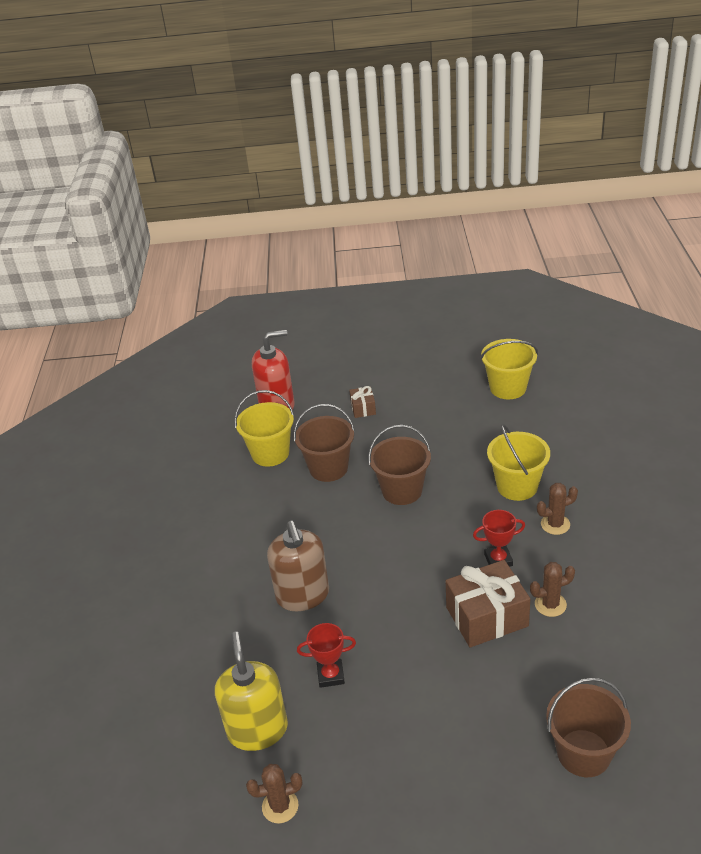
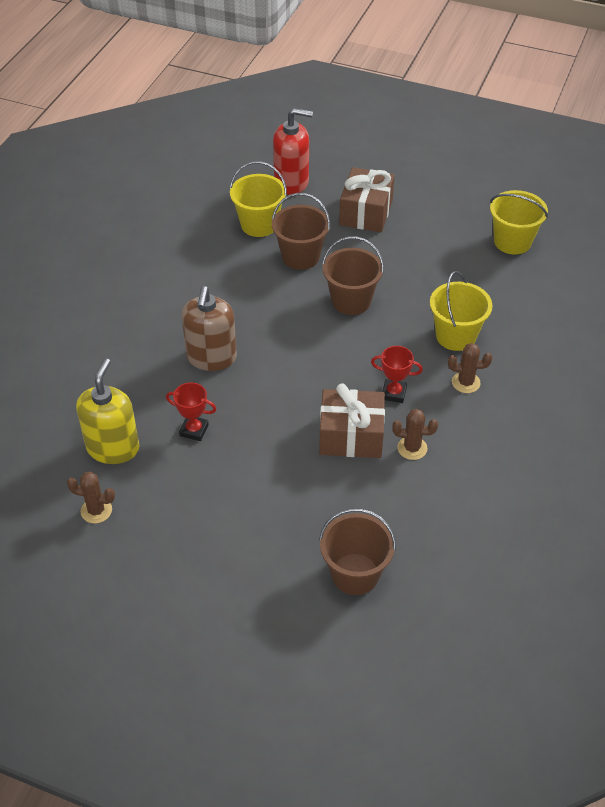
camera: 20 degrees right, 10 degrees up
brown gift [349,386,376,418] -> brown gift [339,167,395,232], size x2.00

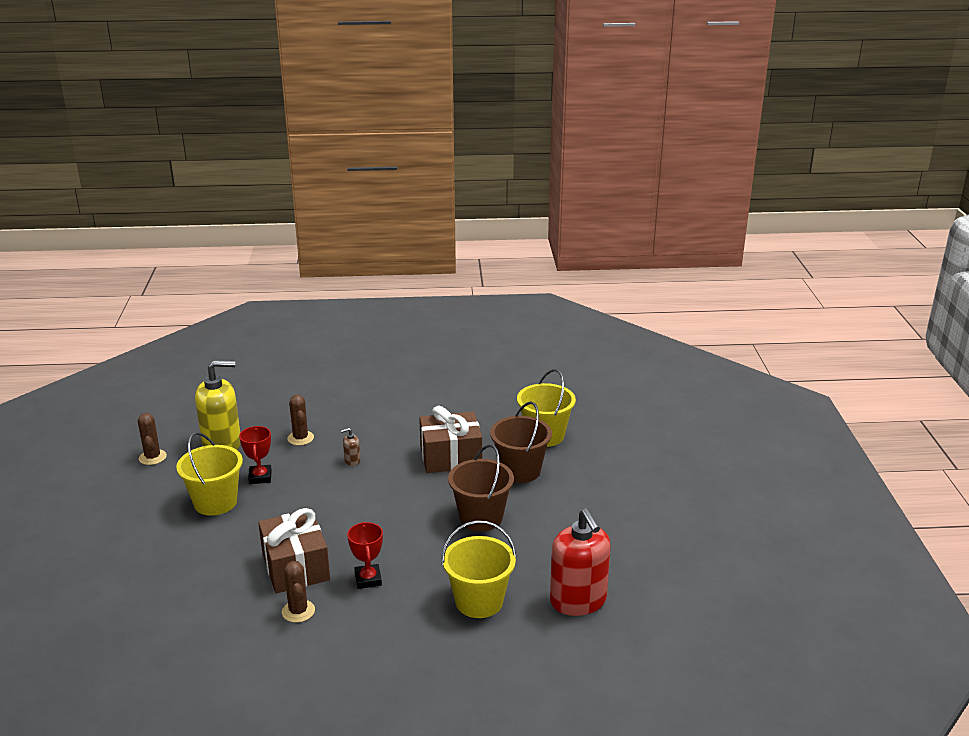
camera: 65 degrees right, 20 degrees down
brown soap dispenser [182,286,237,371] -> brown soap dispenser [340,428,360,466], size x0.40
red soap dispenser [273,108,313,195] -> red soap dispenser moved to [550,508,611,616]
brown bucket [319,508,396,595] -> none
brown gift [339,167,395,232] -> brown gift moved to [419,406,482,473]
brown cactus [448,343,492,393] -> brown cactus moved to [287,395,314,445]
yellow bucket [490,190,548,255] -> yellow bucket moved to [176,432,243,516]

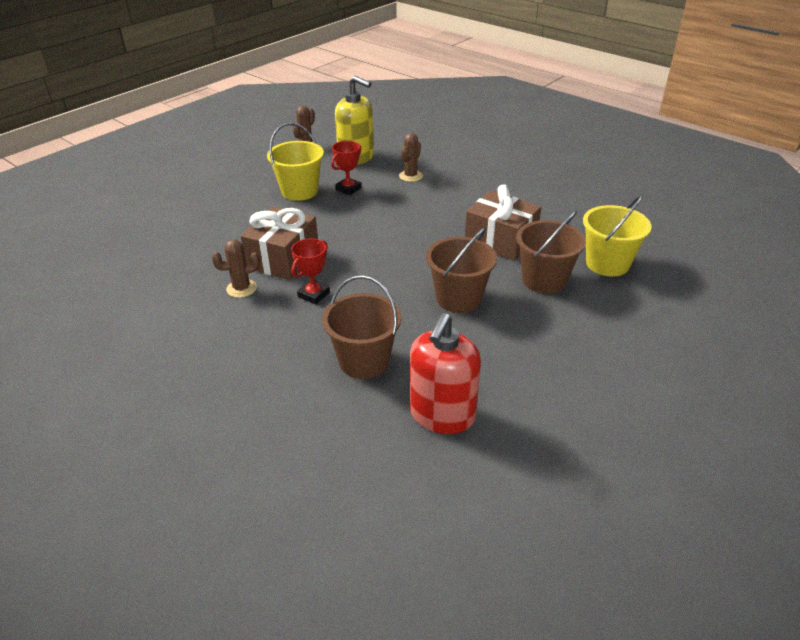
camera: 45 degrees right, 10 degrees up
brown cactus [282,561,315,623] -> brown cactus turned 45 degrees clockwise [212,240,260,298]
brown soap dispenser [340,428,360,466] -> none
yellow bucket [441,520,516,618] -> brown bucket [322,275,401,379]

